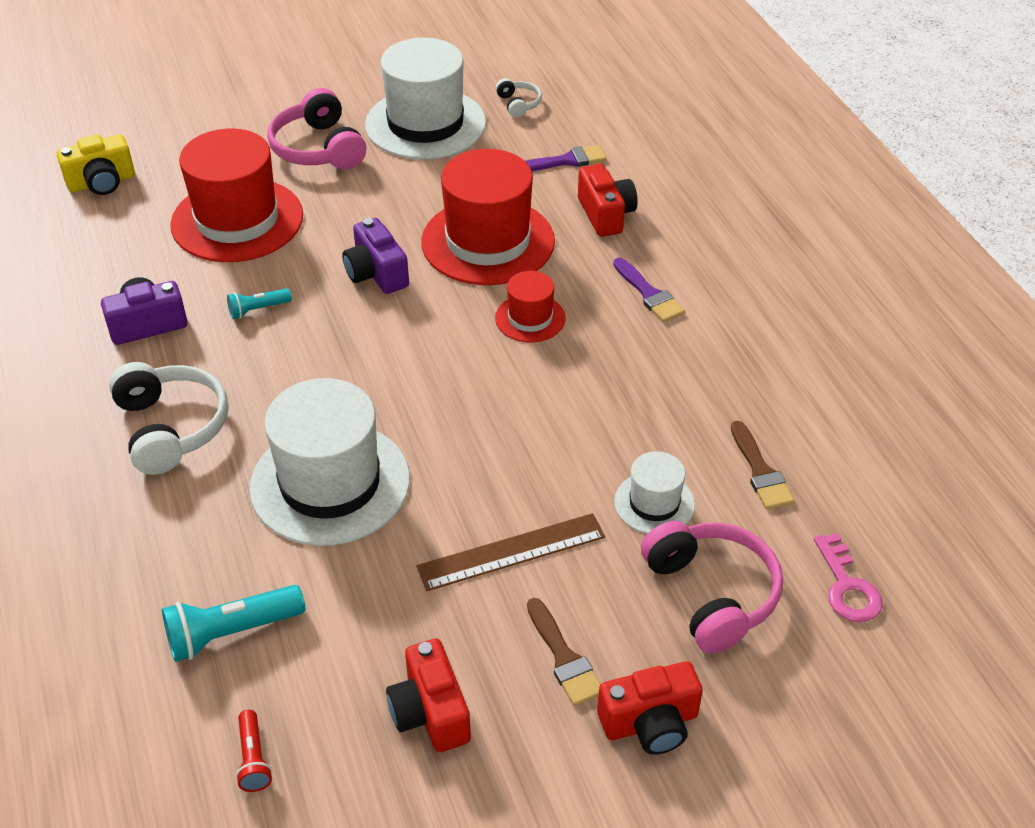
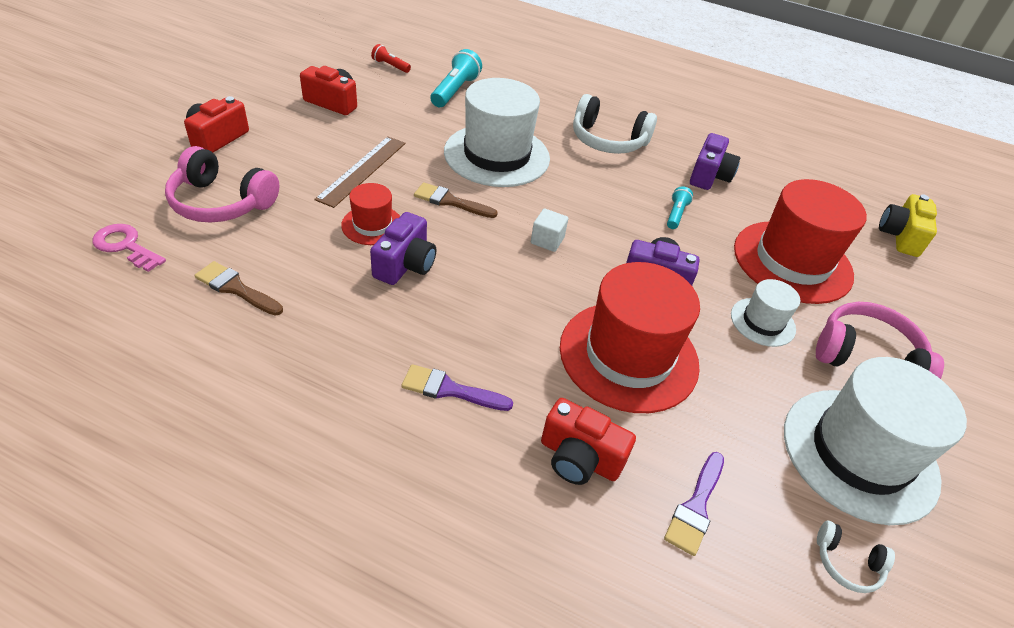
camera: 130 degrees right, 0 degrees up
red hat [495,271,566,342] -> red hat moved to [341,183,400,245]
brown brush [527,598,601,706] -> brown brush moved to [414,182,498,218]
white hat [614,451,695,534] -> white hat moved to [731,279,800,347]
none -> purple camera [370,212,436,285]
none -> white cube [531,208,568,252]

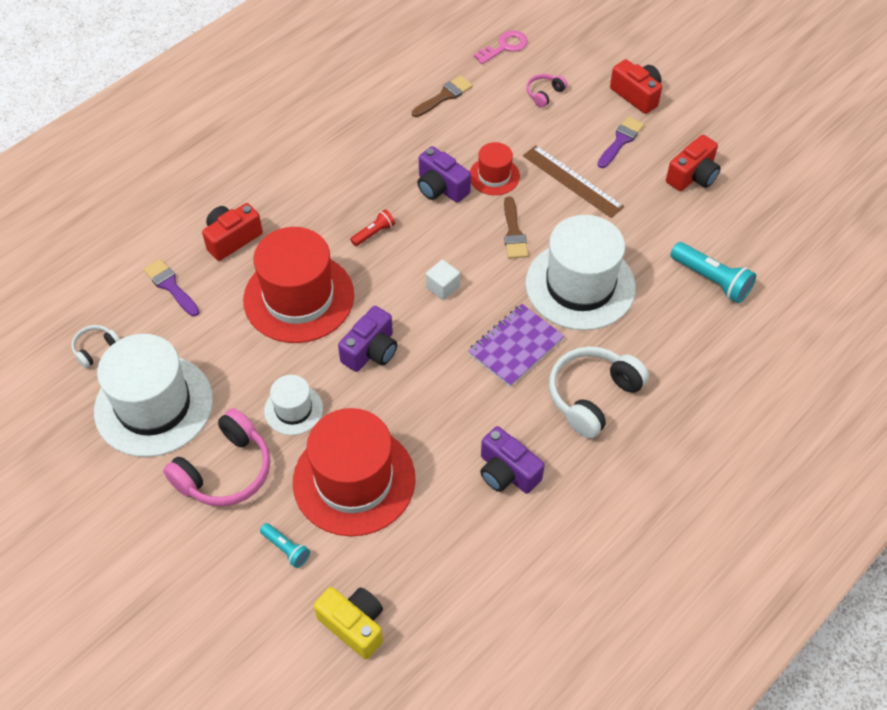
camera: 115 degrees right, 10 degrees up
pink headphones [165,146,279,223] -> pink headphones [526,74,568,108], size x0.50
red flashlight [371,44,411,73] -> red flashlight moved to [350,209,395,246]
purple brush [401,364,513,411] -> purple brush moved to [597,117,644,168]
brown brush [414,182,498,218] -> brown brush turned 135 degrees clockwise [504,197,528,259]
turquoise flashlight [667,187,693,229] -> turquoise flashlight moved to [260,523,310,568]
none -> purple notebook [468,304,564,387]

